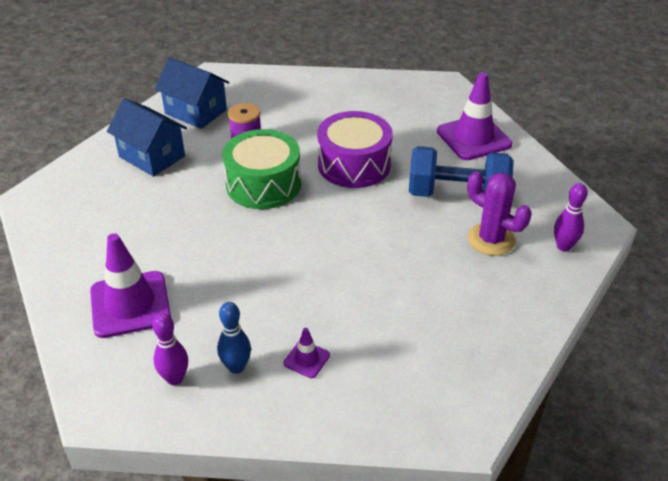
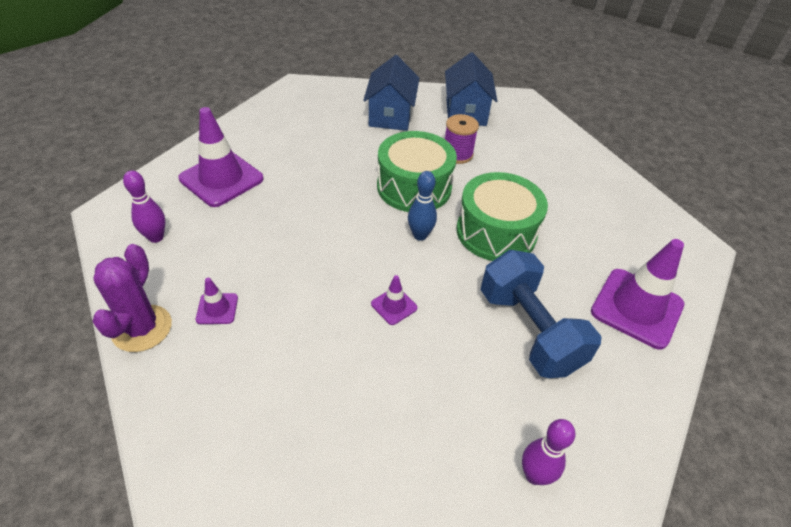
camera: 55 degrees right, 5 degrees up
blue bowling pin [217,302,251,374] -> blue bowling pin moved to [408,171,437,241]
purple drum [317,111,393,188] -> green drum [457,172,548,261]
purple cactus [468,171,532,256] -> purple cactus moved to [92,244,172,352]
none -> purple traffic cone [371,275,418,325]

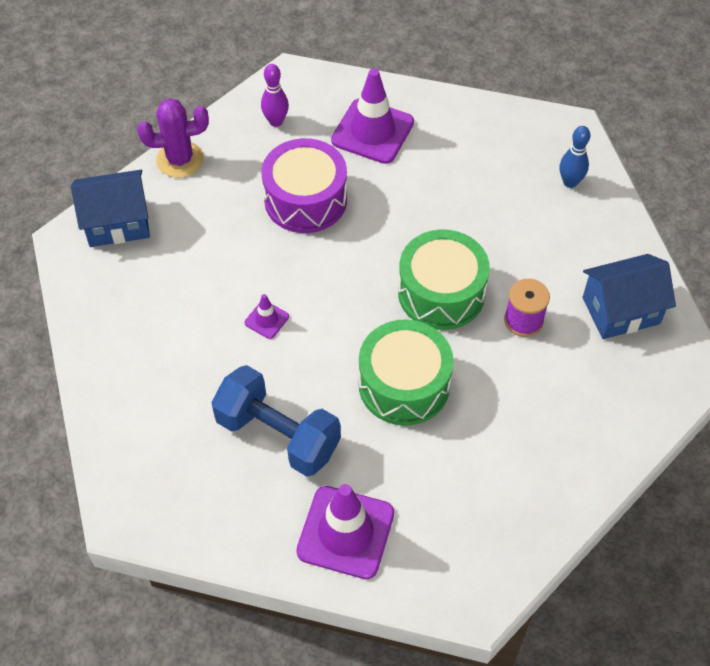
camera: 75 degrees right, 10 degrees up
purple traffic cone [196,278,238,324] -> none
blue house [363,55,419,131] -> blue house moved to [71,170,150,247]
blue bowling pin [408,171,437,241] -> blue bowling pin moved to [560,126,590,188]
blue dumbbell [481,250,602,378] -> blue dumbbell turned 75 degrees clockwise [211,365,341,477]
purple bowling pin [522,419,575,485] -> none
none -> purple drum [261,138,347,233]

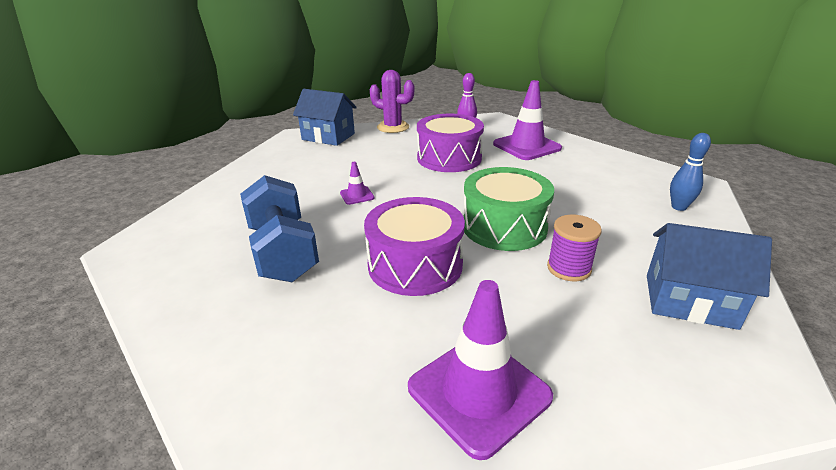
camera: 35 degrees right, 25 degrees down
purple traffic cone [296,484,394,579] -> purple traffic cone moved to [408,280,553,460]
green drum [359,319,454,426] -> purple drum [364,197,465,296]

